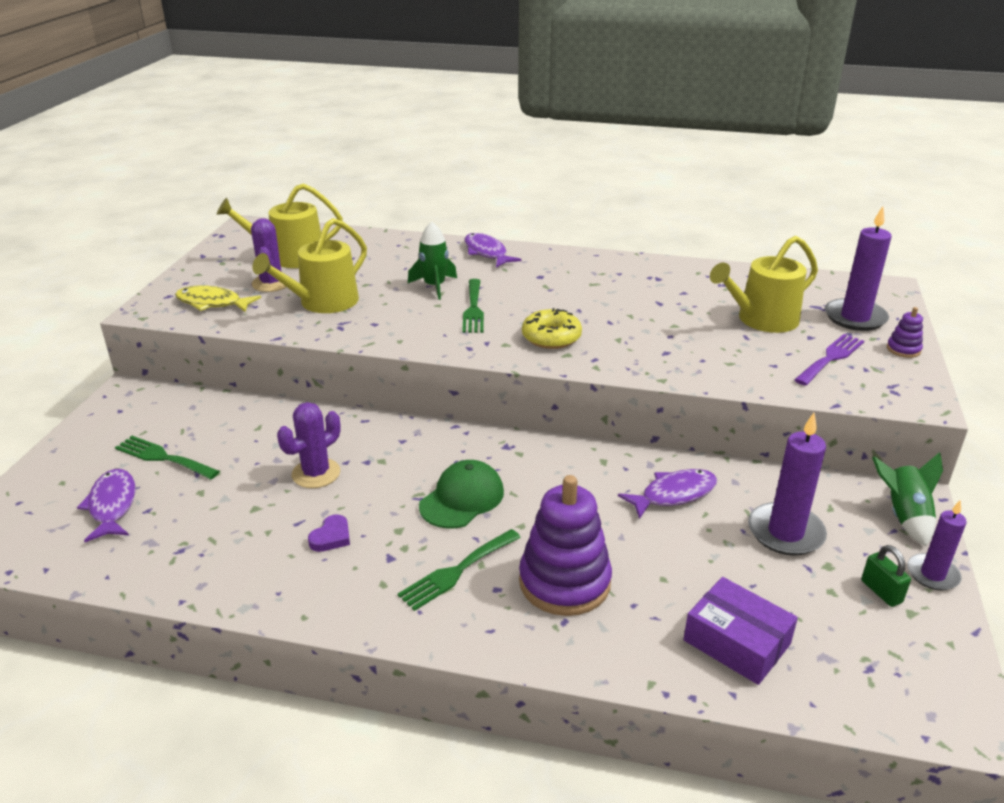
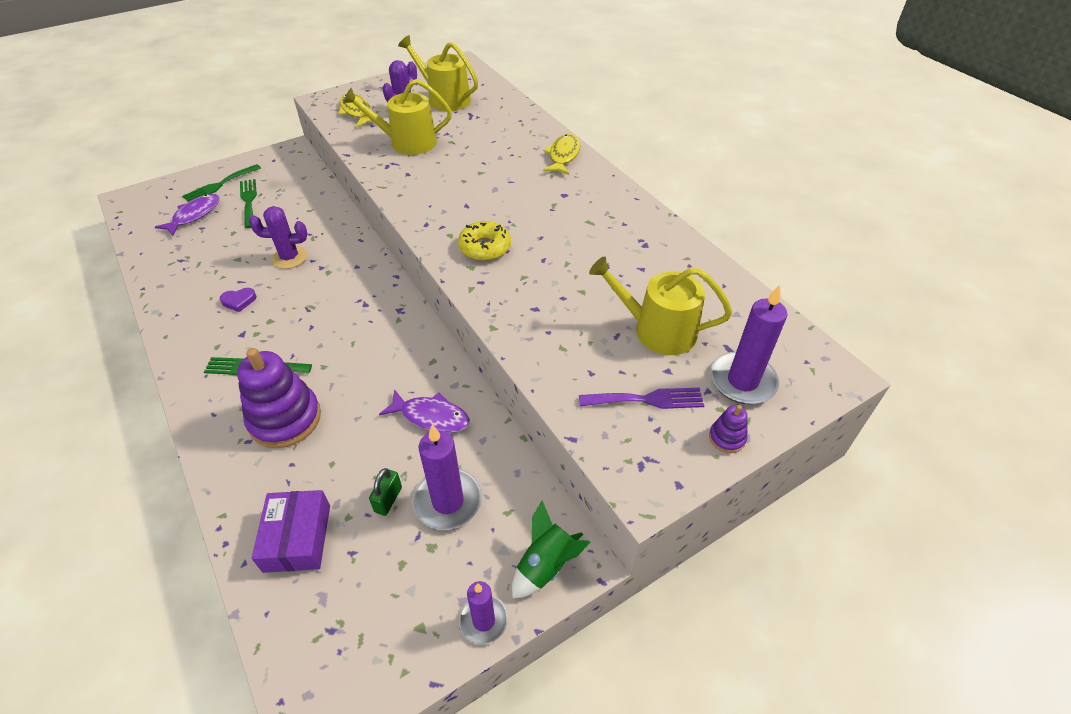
camera: 45 degrees right, 15 degrees up
green rocket [408,222,457,300] -> none
green cap [419,460,504,529] -> none
green fork [462,279,484,333] -> green fork moved to [182,164,261,202]
purple fish [465,233,522,268] -> yellow fish [543,134,580,175]
green padlock [861,545,911,607] -> green padlock moved to [369,468,402,516]

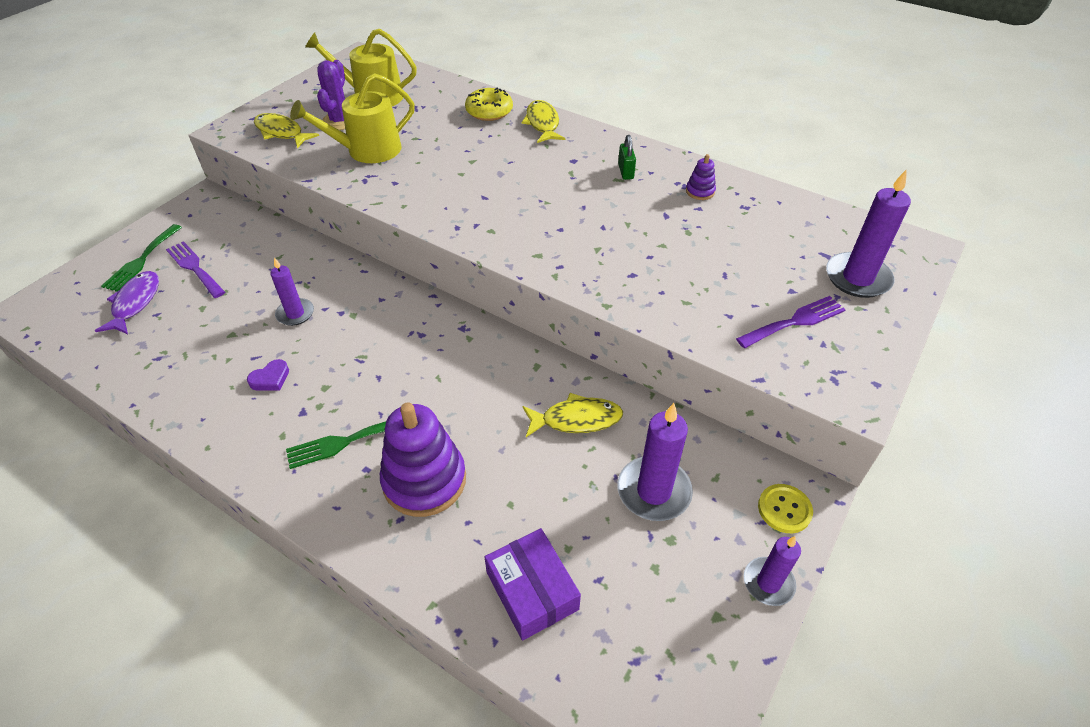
camera: 25 degrees left, 0 degrees up
green fork [240,179,257,228] -> purple fork [166,241,225,298]
purple cactus [249,206,307,269] -> purple candle [270,258,314,326]
green padlock [369,468,402,516] -> green padlock moved to [618,135,636,180]
purple fish [379,389,470,433] -> yellow fish [522,393,623,437]
yellow donut [458,221,511,261] -> yellow donut moved to [465,88,513,121]
green rocket [512,501,591,598] -> yellow button [758,484,813,533]
yellow watering can [589,256,732,355] -> none
purple stacking toy [709,405,748,453] -> purple stacking toy moved to [686,154,716,200]

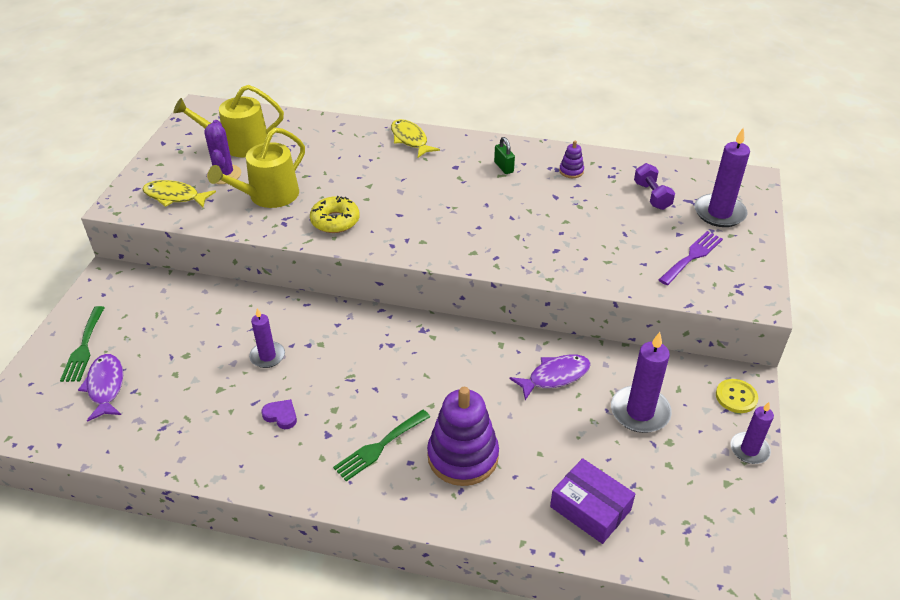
camera: 20 degrees left, 5 degrees down
purple fork [166,241,225,298] -> none
purple heart [247,359,289,391] -> purple heart turned 90 degrees counterclockwise [261,399,297,429]
yellow donut [465,88,513,121] -> yellow donut moved to [310,196,360,233]
yellow fish [522,393,623,437] -> purple fish [510,355,591,400]
none -> purple dumbbell [634,163,675,210]

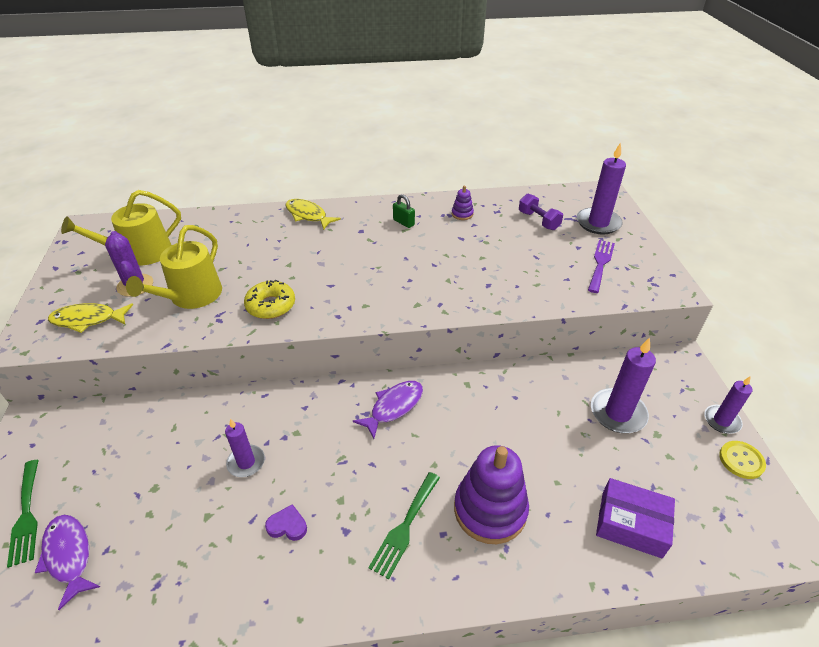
camera: 20 degrees left, 0 degrees up
purple fish [510,355,591,400] -> purple fish moved to [353,381,423,439]
yellow button [716,379,758,413] -> yellow button moved to [719,441,766,479]

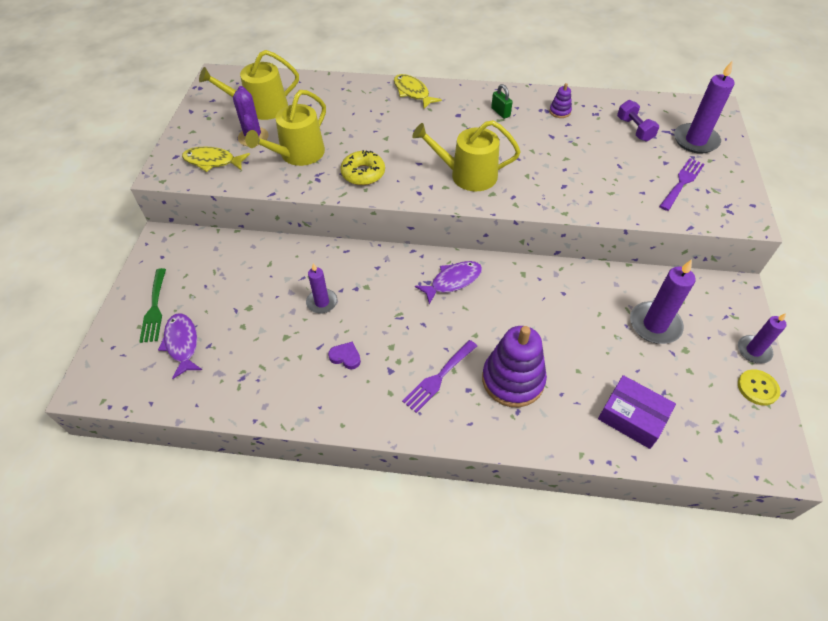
camera: 15 degrees right, 10 degrees up
green fork [368,472,440,579] -> purple fork [402,340,477,413]
none -> yellow watering can [412,120,521,191]

